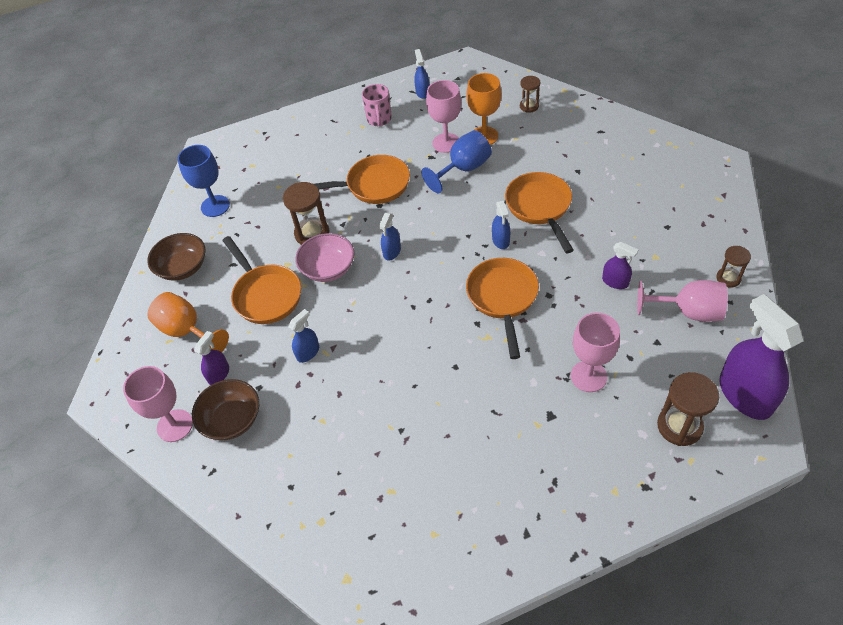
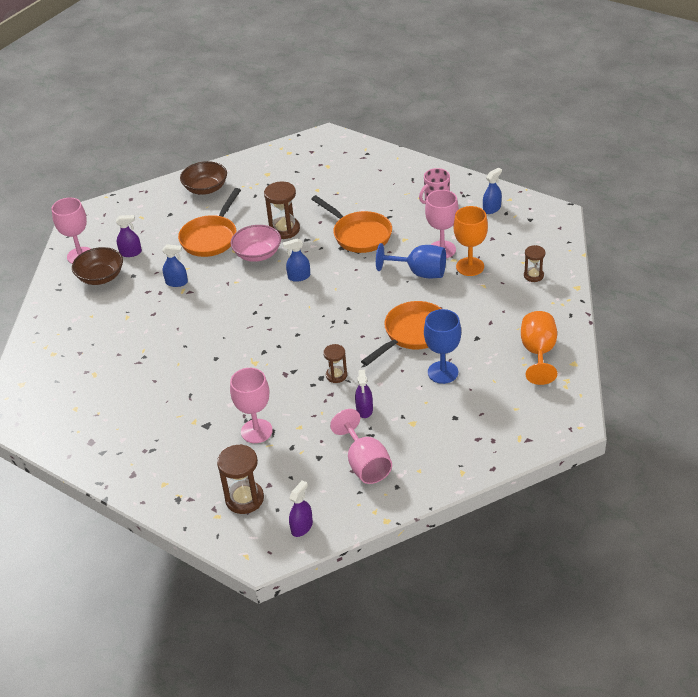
camera: 55 degrees right, 10 degrees down
orange goblet [147,292,229,352] -> orange goblet moved to [521,311,557,385]
blue goblet [178,145,230,217] -> blue goblet moved to [424,309,461,384]
orange pan [466,258,539,359] -> none
blue spray bottle [492,201,510,249] -> none
brown hourglass [716,246,751,288] -> brown hourglass moved to [323,344,347,383]
purple spray bottle [719,294,803,420] -> purple spray bottle [289,480,313,537], size x0.48

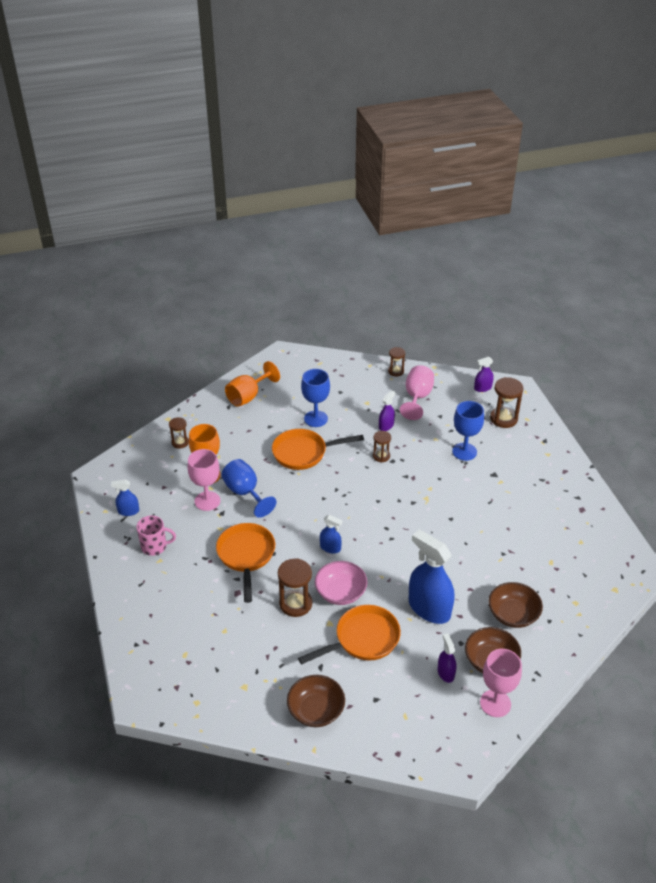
camera: 145 degrees left, 0 degrees up
purple spray bottle [116,215,142,257] -> purple spray bottle turned 45 degrees clockwise [438,633,456,683]
blue spray bottle [162,244,188,287] -> blue spray bottle [409,530,455,624], size x2.08
pink goblet [230,368,273,443] -> blue goblet [452,401,484,461]
none -> brown hourglass [388,347,405,376]
none -> brown bowl [488,582,543,628]

